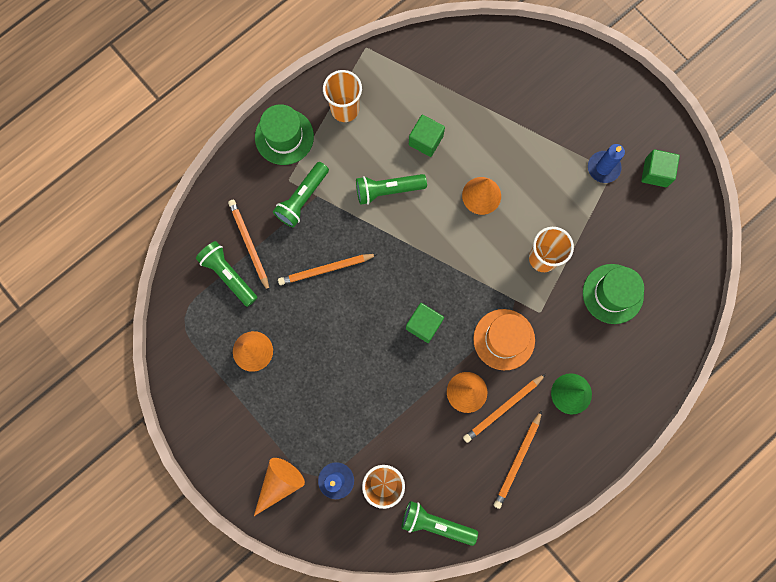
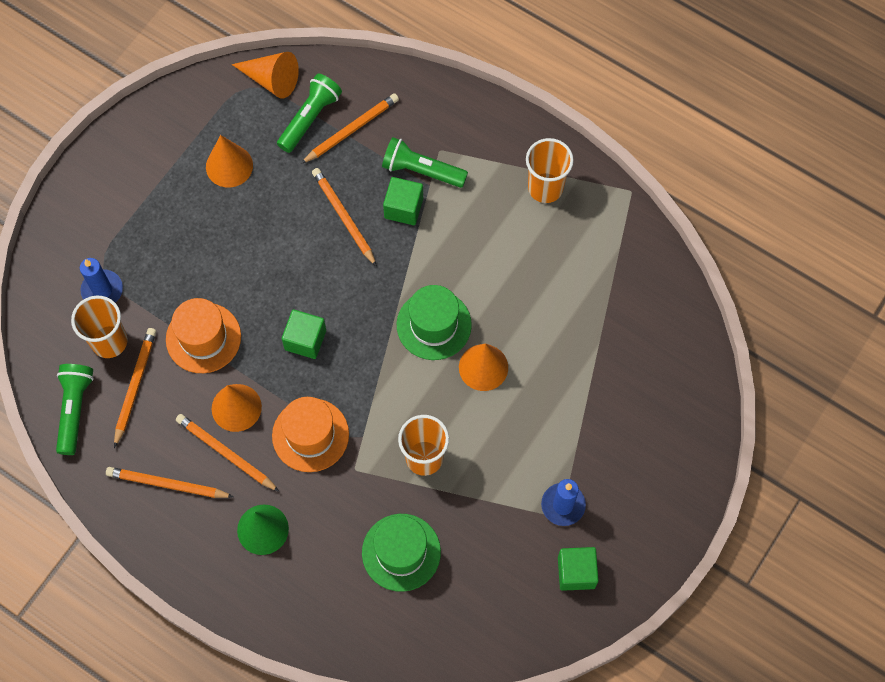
camera: 75 degrees right, 10 degrees down
orange cone [254,458,305,516] -> orange cone moved to [232,52,299,99]
green hat [255,104,314,165] -> green hat moved to [397,285,472,360]
green flashlight [356,174,427,205] -> none
green cube [409,115,445,157] -> green cube moved to [383,177,423,225]
none -> orange pencil [114,328,156,448]
none -> orange hat [166,298,241,373]

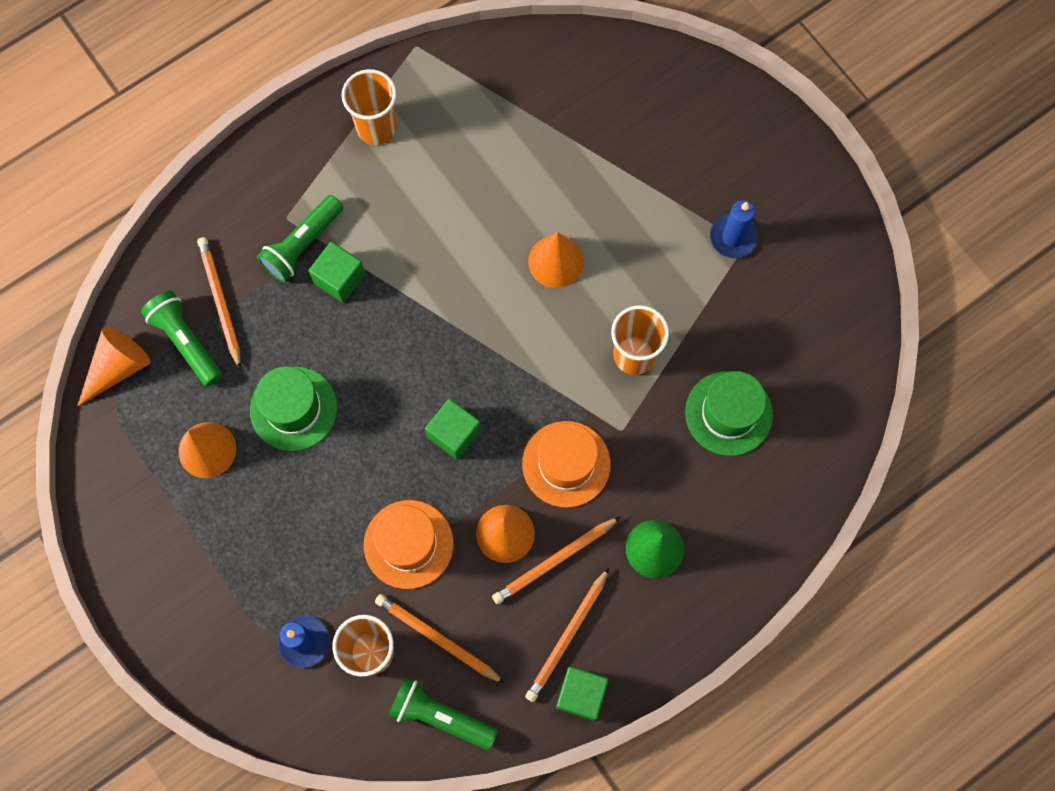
camera: 70 degrees left, 5 degrees up
orange pencil [312,168,377,267] -> none
green hat [397,285,472,360] -> green hat moved to [250,366,338,451]
green cube [558,547,599,591] -> green cube moved to [556,666,609,721]

